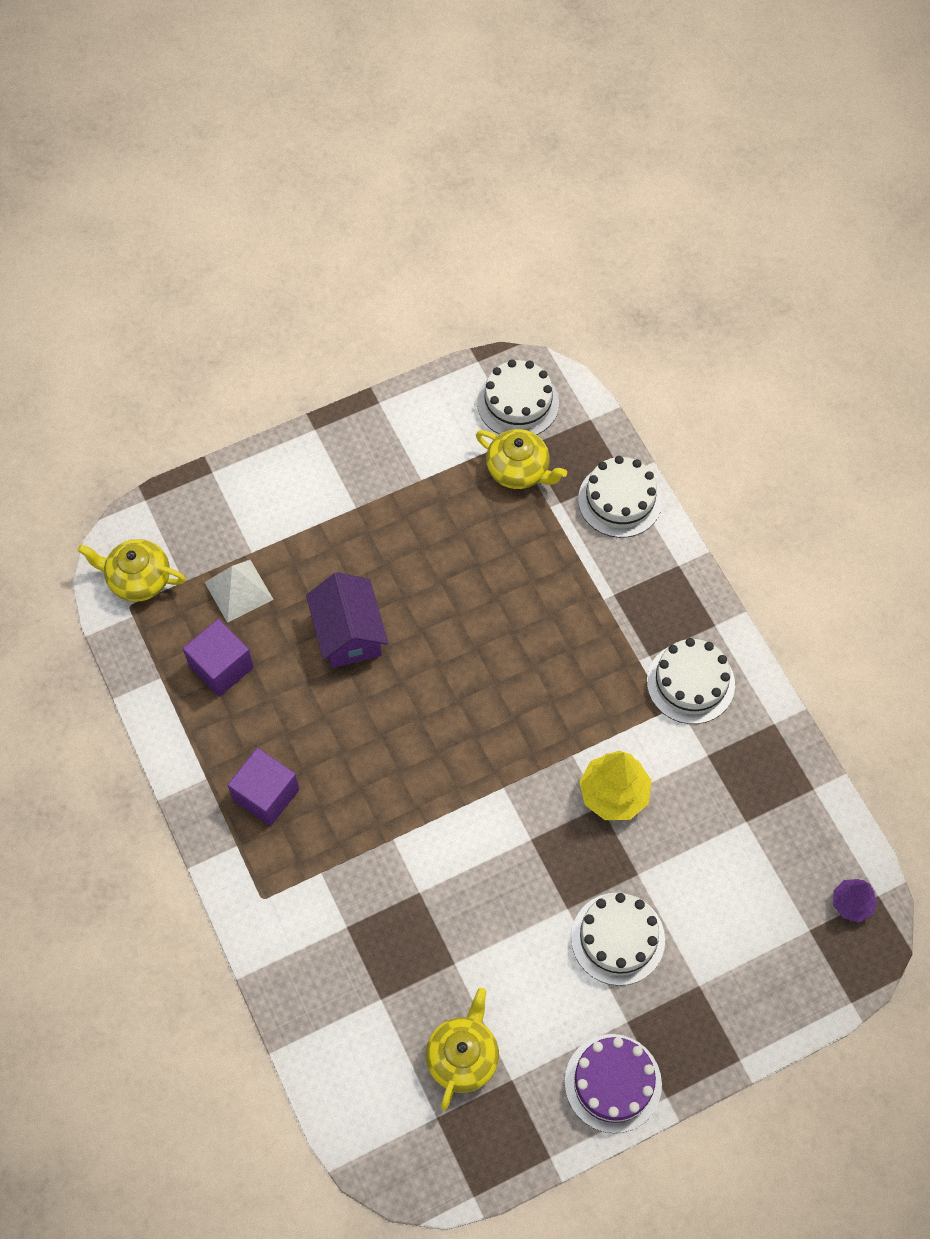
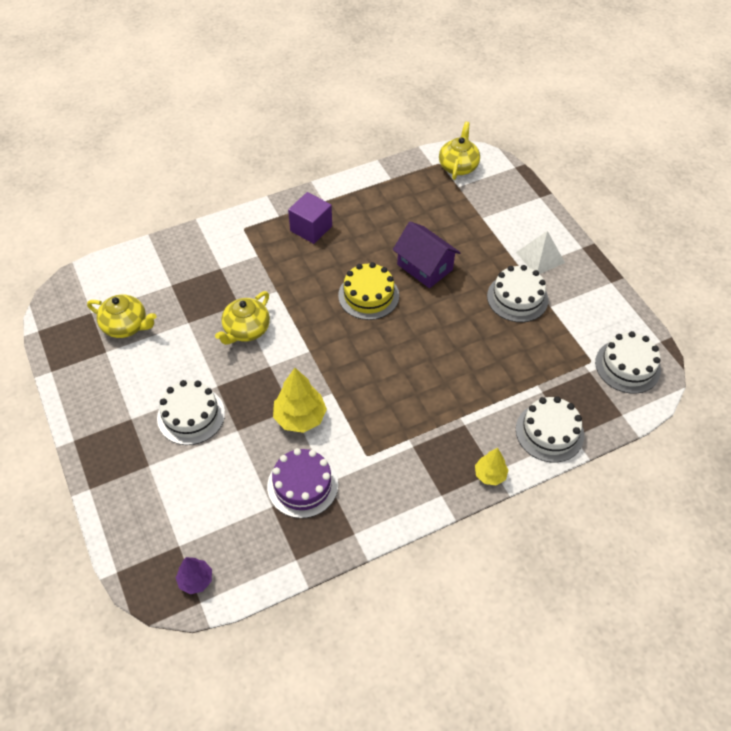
camera: 90 degrees right, 10 degrees down
purple cube [183,619,254,697] -> none
white pyramid [205,560,274,623] -> white pyramid moved to [516,231,565,274]
purple house [306,572,388,668] -> purple house turned 60 degrees clockwise [393,221,461,288]
yellow teapot [476,429,567,489] -> yellow teapot moved to [215,291,270,345]
purple cake [565,1034,662,1133] -> purple cake moved to [267,448,338,518]
white cake [647,638,735,724] -> white cake moved to [487,265,548,322]
none -> yellow cake [338,262,399,320]
none -> yellow tree [475,448,508,486]

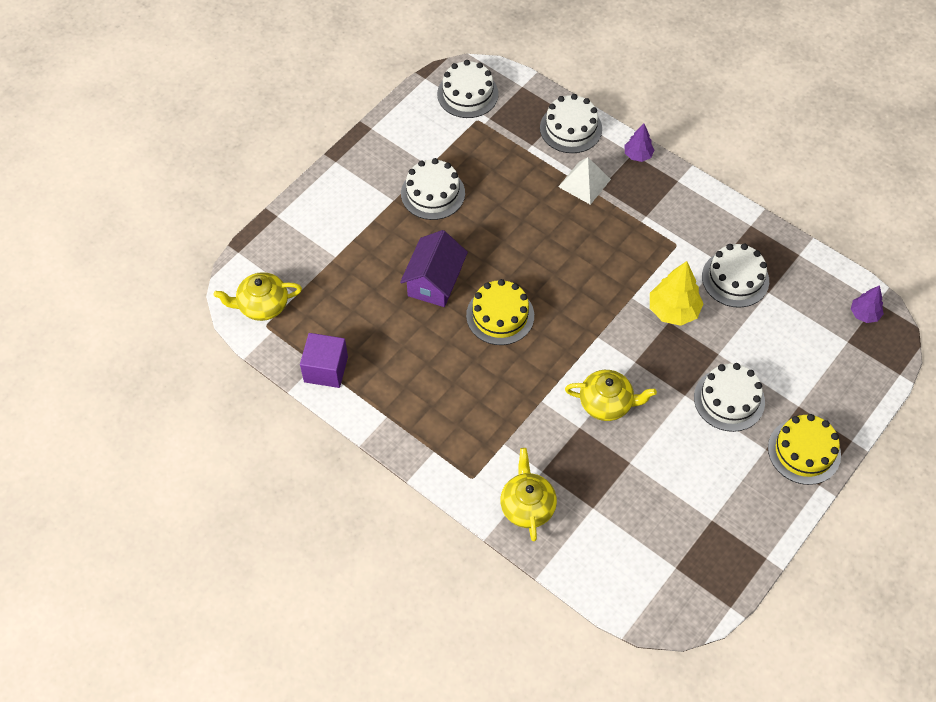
camera: 115 degrees left, 5 degrees up
yellow teapot [87,294,157,338] -> yellow teapot moved to [500,448,557,542]
purple cake [267,448,338,518] -> white cake [702,243,769,308]
purple cube [288,192,332,244] -> purple cube moved to [300,333,348,388]
yellow tree [475,448,508,486] -> purple tree [625,123,654,162]
white pyramid [516,231,565,274] -> white pyramid moved to [558,157,611,205]
none -> yellow cake [768,414,841,485]

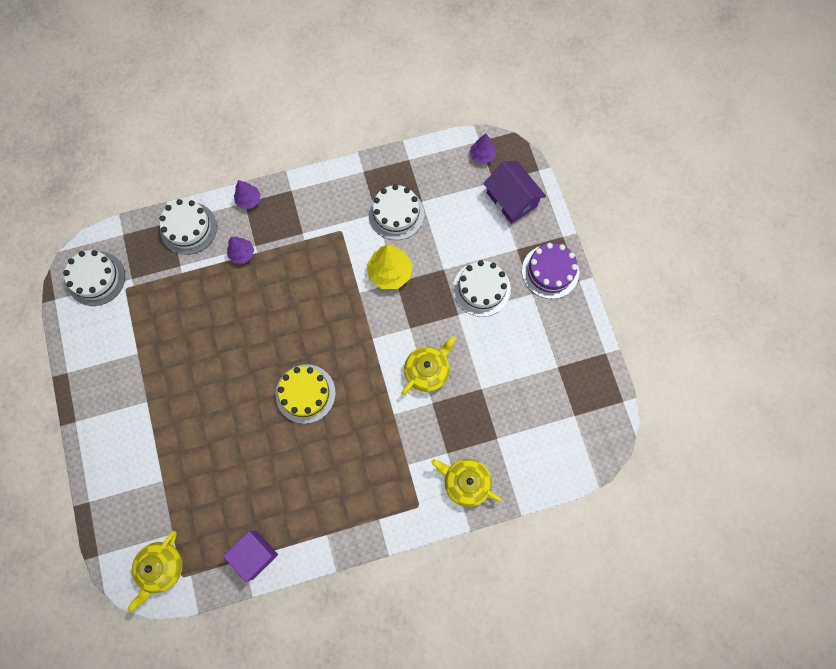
camera: 55 degrees left, 15 degrees up
purple house [400,230,468,307] -> purple house moved to [483,161,546,224]
white cake [401,158,465,220] -> none
white pyramid [558,157,611,205] -> purple tree [227,237,254,264]
yellow cake [768,414,841,485] -> purple cake [522,243,579,299]

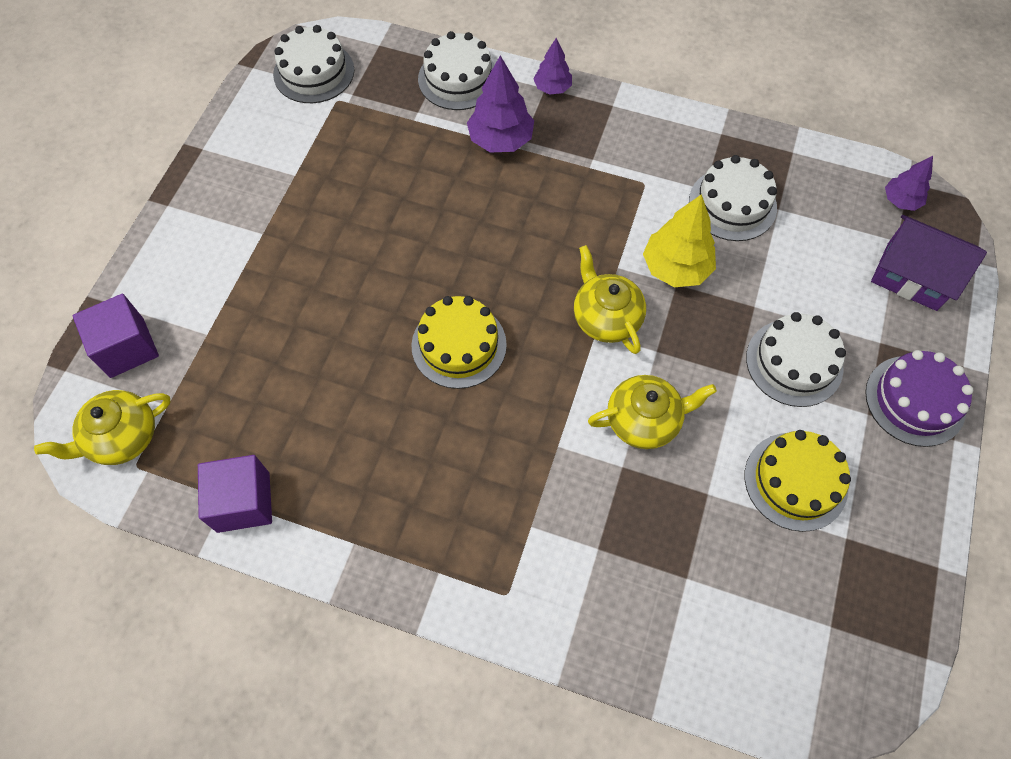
camera: 35 degrees right, 10 degrees down
purple tree [227,237,254,264] -> purple tree [467,55,534,153], size x1.66
yellow teapot [431,459,502,507] -> yellow teapot moved to [574,245,646,354]
purple house [483,161,546,224] -> purple house turned 60 degrees counterclockwise [871,215,987,311]
none -> purple cube [72,294,159,378]
none -> yellow cake [745,430,851,532]

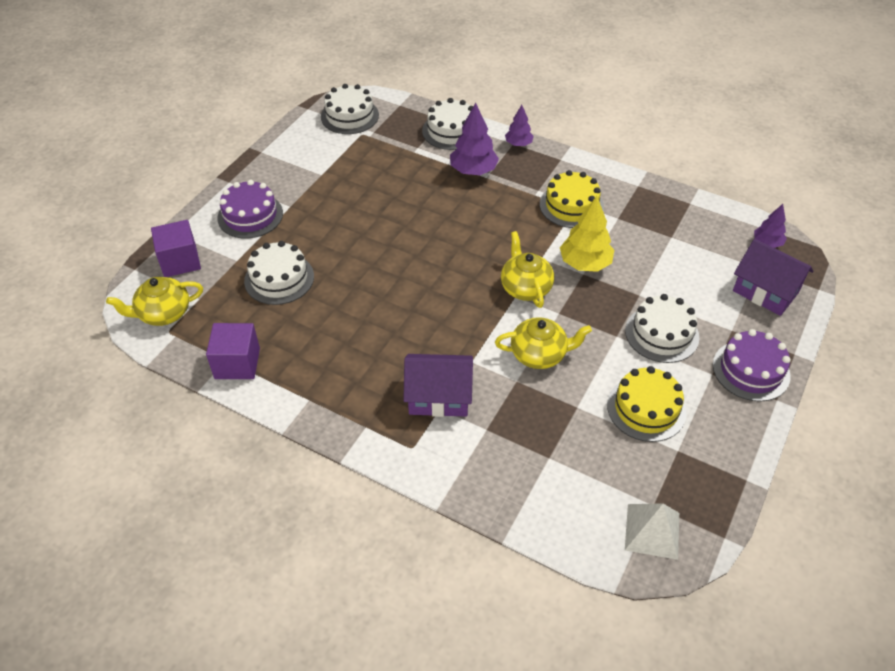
camera: 10 degrees right, 15 degrees down
yellow cake [411,296,507,389] -> yellow cake moved to [540,170,604,228]
white cake [689,155,777,241] -> white cake moved to [244,241,314,305]
none -> purple cake [217,180,283,238]
none -> purple house [403,354,473,417]
none -> white pyramid [625,503,679,560]

